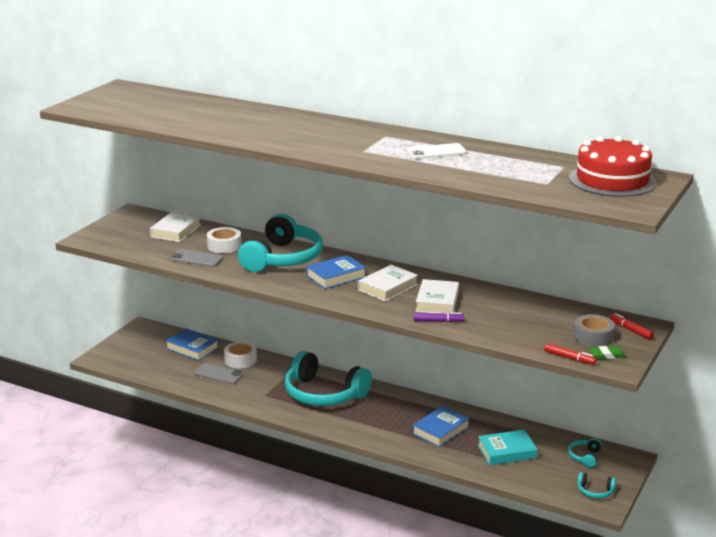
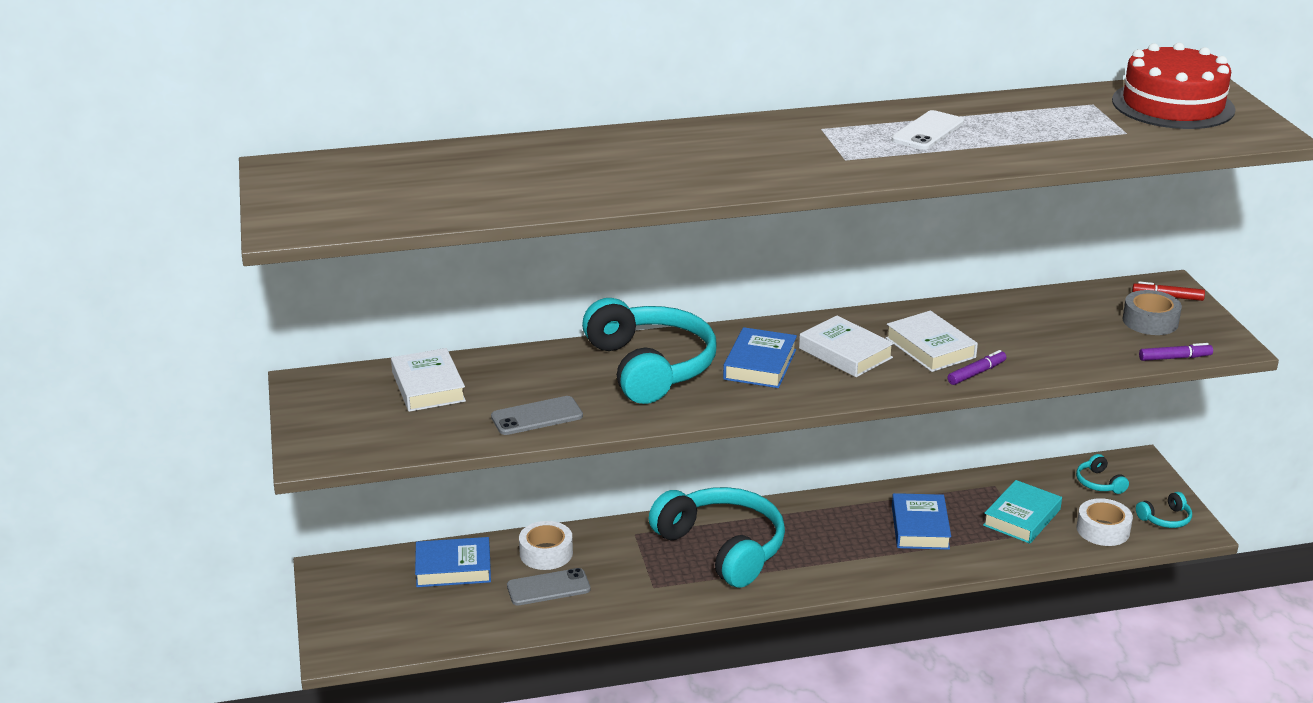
camera: 40 degrees left, 5 degrees up
white tape [207,227,242,253] -> white tape moved to [1076,498,1133,546]
turquoise headphones [285,351,372,406] -> turquoise headphones turned 120 degrees counterclockwise [649,487,785,588]
white book [358,265,418,302] -> white book turned 45 degrees counterclockwise [799,315,894,377]
red marker [544,343,597,365] -> purple marker [1139,343,1213,361]
green eraser [588,346,626,360] -> none

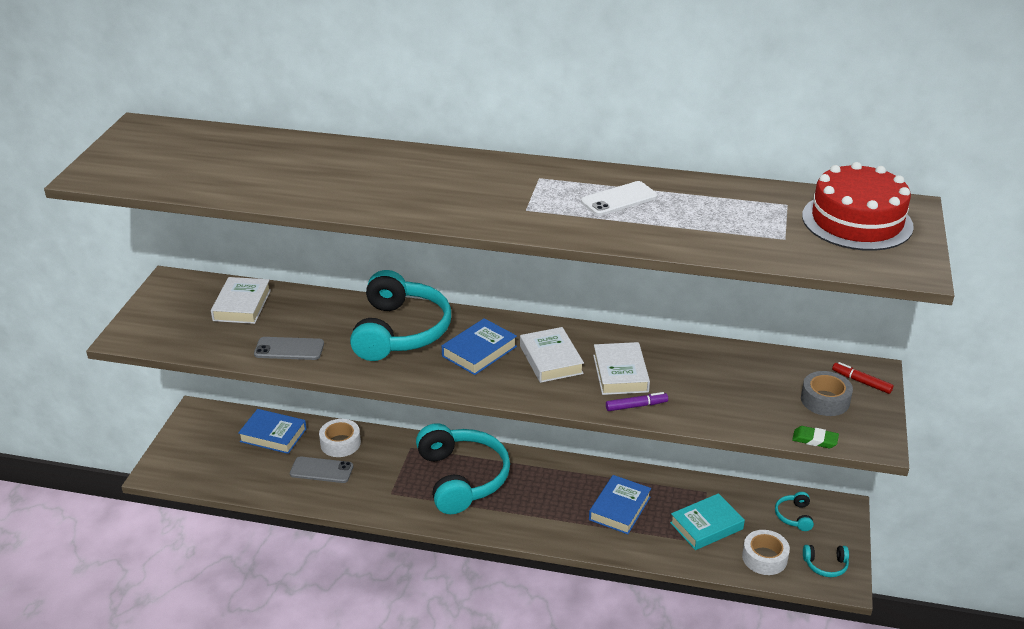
camera: 25 degrees right, 5 degrees up
purple marker [1139,343,1213,361] -> green eraser [792,426,839,448]

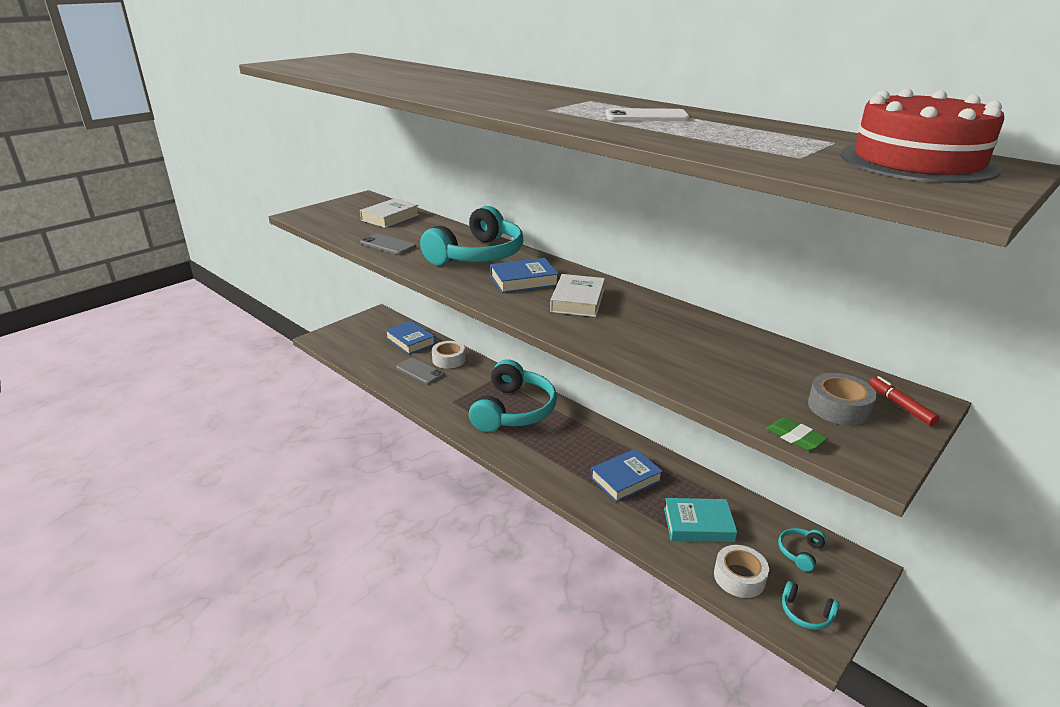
camera: 30 degrees right, 5 degrees down
white book [593,342,650,395] -> none
purple marker [606,392,668,411] -> none

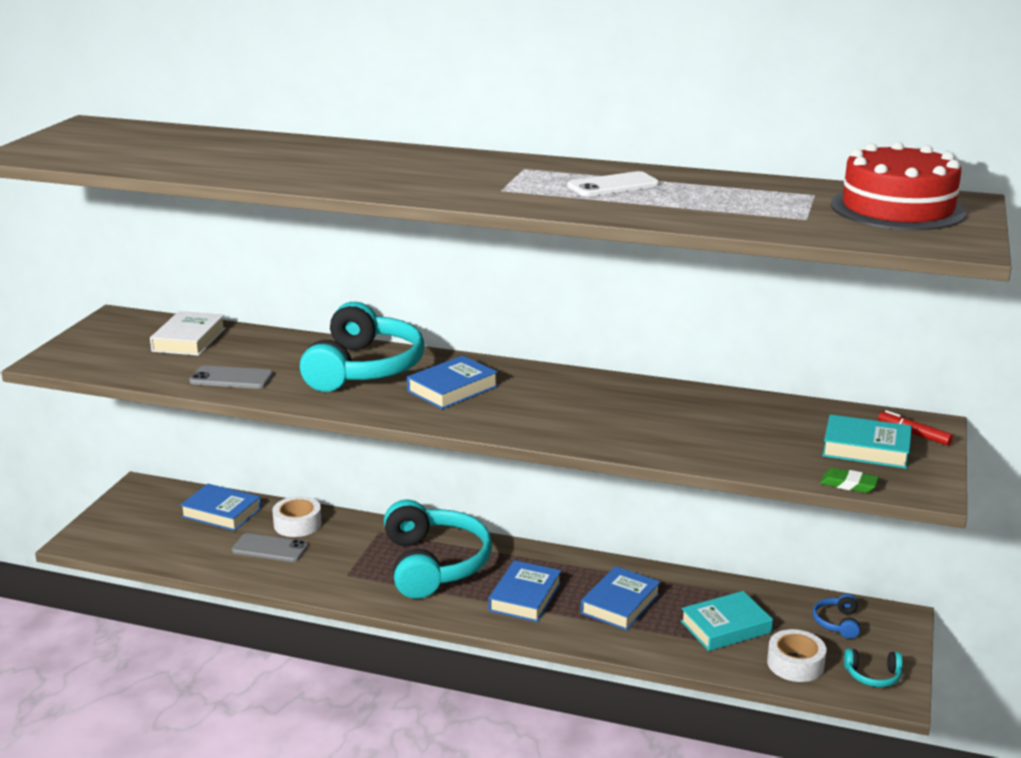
camera: 25 degrees left, 5 degrees down
white book [550,274,605,317] -> none
turquoise headphones [778,528,826,572] -> blue headphones [813,594,860,639]
grey tape [808,373,877,425] -> turquoise book [822,414,912,469]
none -> blue book [488,560,561,622]

